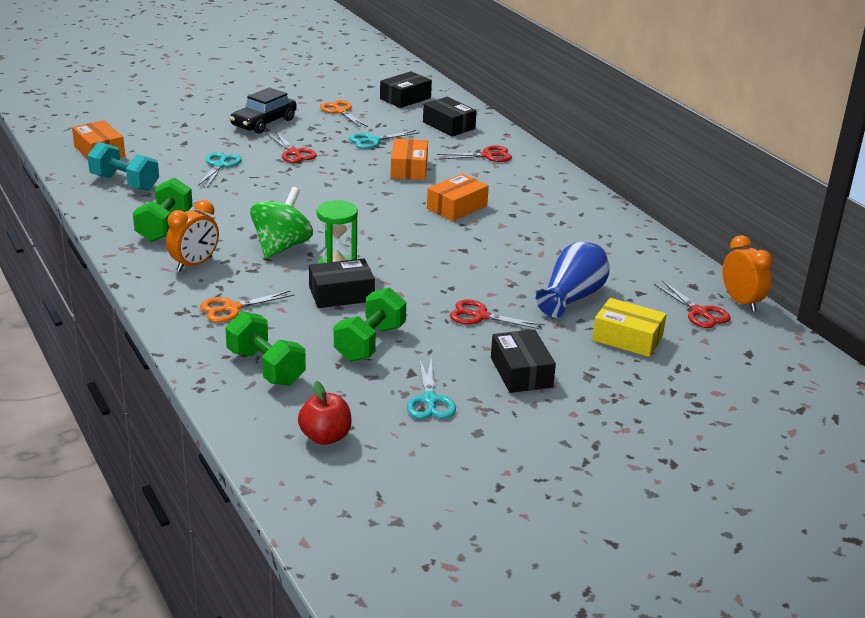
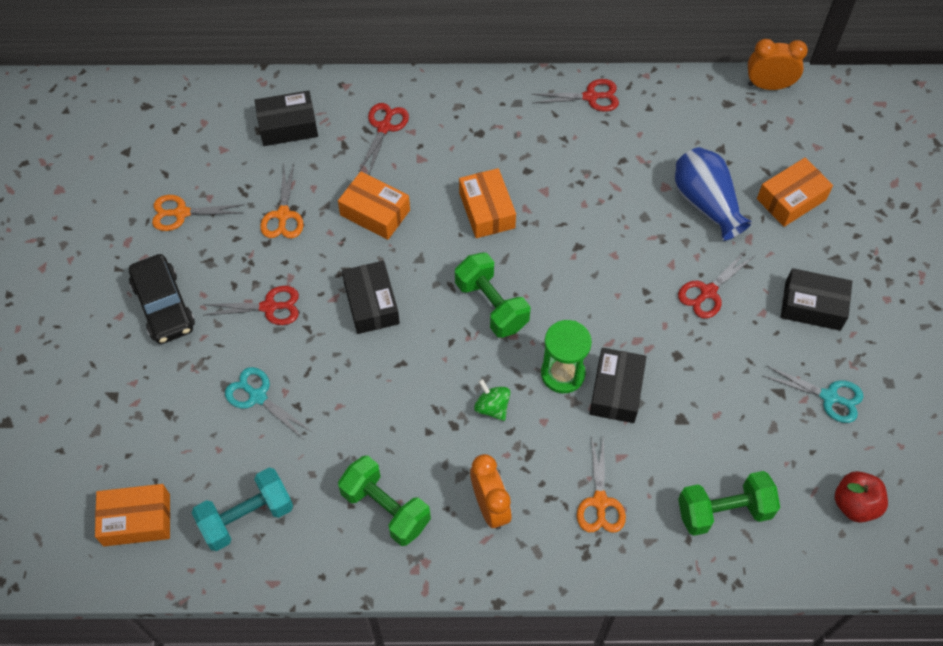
camera: 60 degrees left, 30 degrees up
green spinning top [250,187,313,259] -> green spinning top [474,379,510,421], size x0.53
green dumbbell [334,287,406,362] -> green dumbbell moved to [455,252,530,338]
turquoise scissors [349,130,420,149] -> orange scissors [260,164,304,238]
black box [380,71,432,108] -> black box moved to [342,261,400,334]
yellow box [592,298,667,357] -> orange box [757,158,833,227]
red scissors [654,280,730,328] -> red scissors moved to [532,79,619,112]

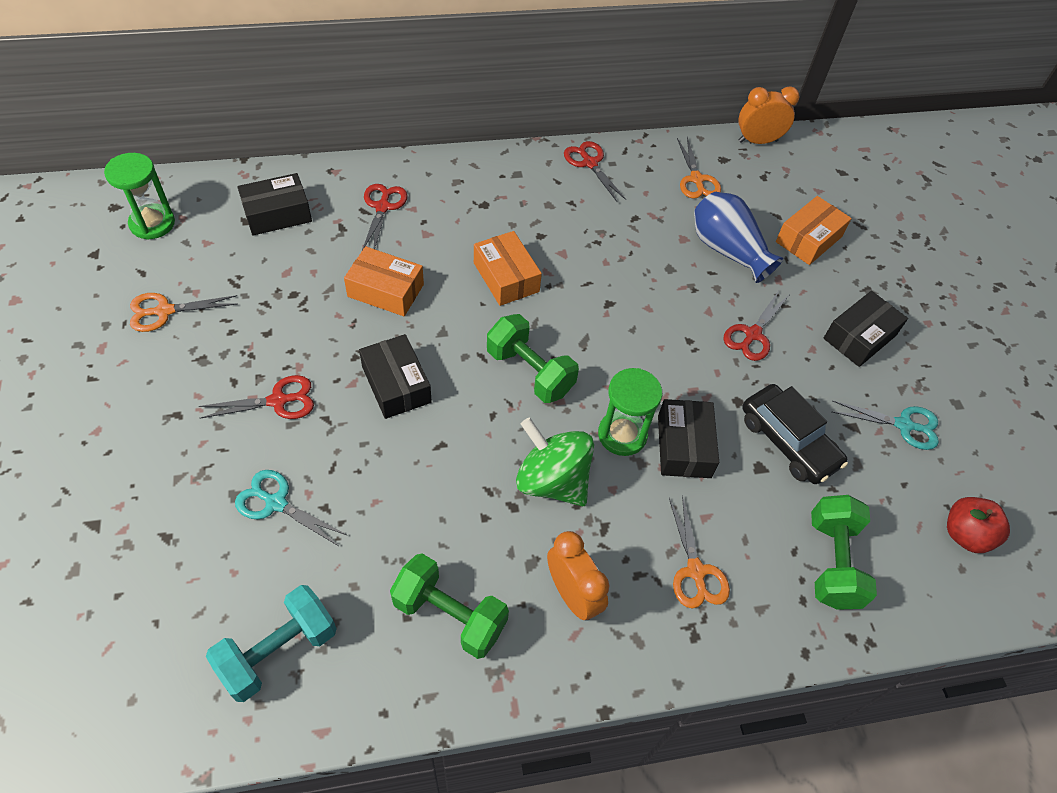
camera: 15 degrees left, 5 degrees down
orange box [95,484,170,546] -> none
black car [129,254,195,344] -> black car moved to [742,384,848,484]
orange scissors [260,164,304,238] -> orange scissors moved to [677,137,721,199]
green spinning top [474,379,510,421] -> green spinning top [516,417,594,506], size x1.90
red scissors [532,79,619,112] -> red scissors turned 105 degrees counterclockwise [564,141,626,202]
green dumbbell [678,471,780,536] -> green dumbbell turned 60 degrees counterclockwise [811,495,877,610]
black box [781,268,852,331] -> black box turned 45 degrees counterclockwise [823,291,908,367]
none -> green hourglass [104,153,175,240]

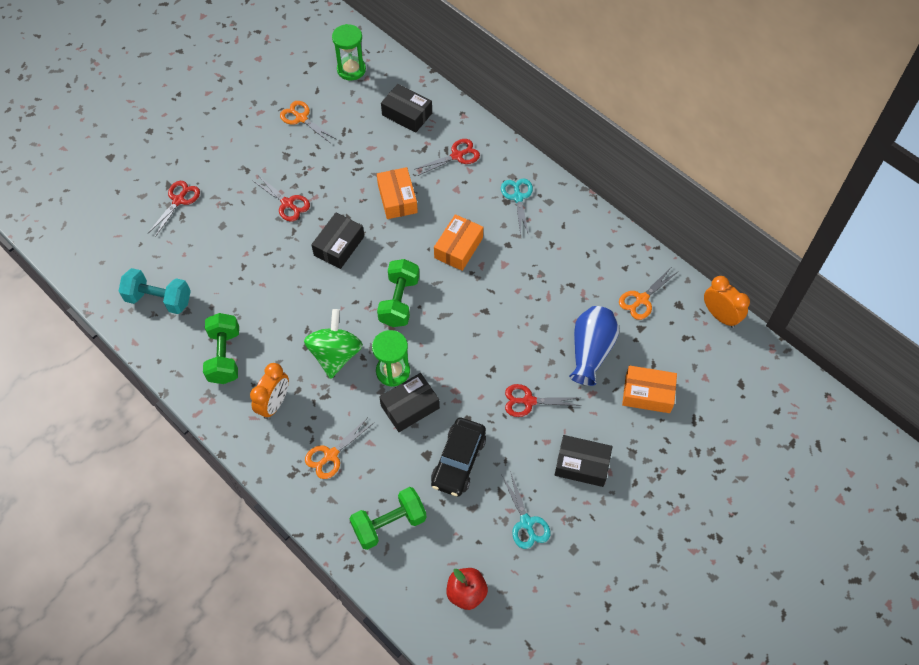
camera: 60 degrees right, 5 degrees up
turquoise scissors [235,470,348,546] -> turquoise scissors moved to [501,178,533,235]
red scissors [564,141,626,202] -> red scissors moved to [148,181,200,237]

